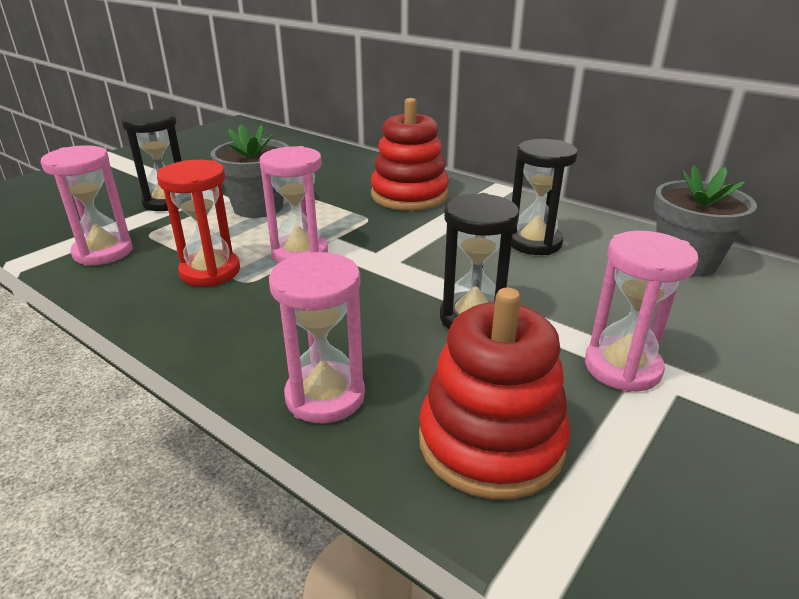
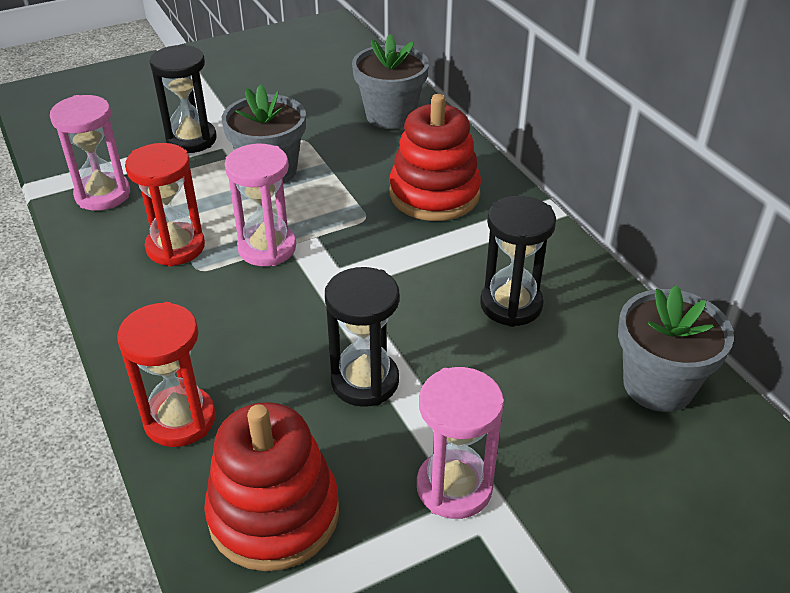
camera: 25 degrees right, 10 degrees up
pink hourglass [269,252,365,423] -> red hourglass [117,302,216,447]
none -> grey flower pot [352,34,429,129]

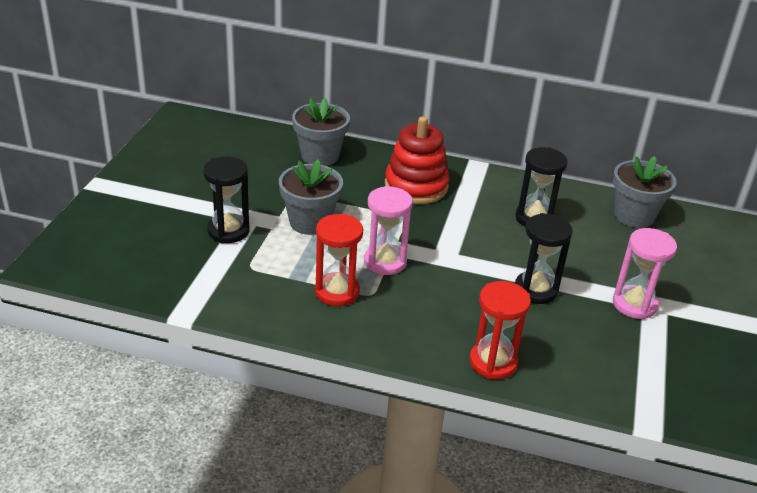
camera: 50 degrees left, 5 degrees down
pink hourglass [50,95,130,211] -> none
red stacking toy [204,402,339,571] -> none

